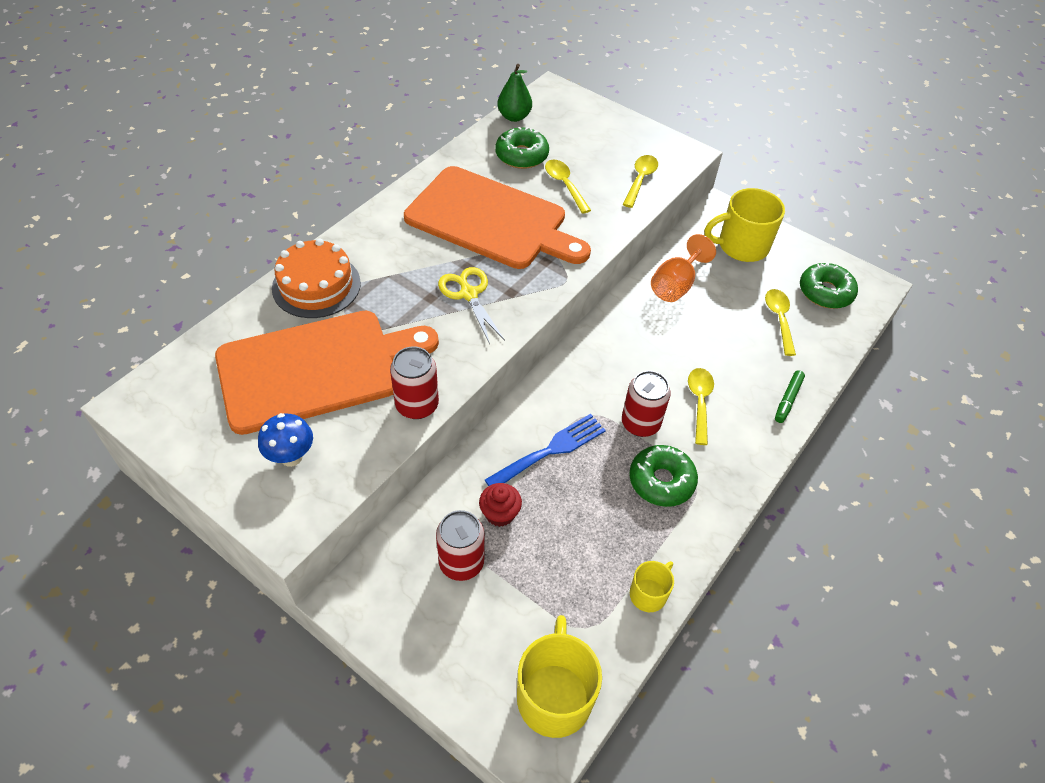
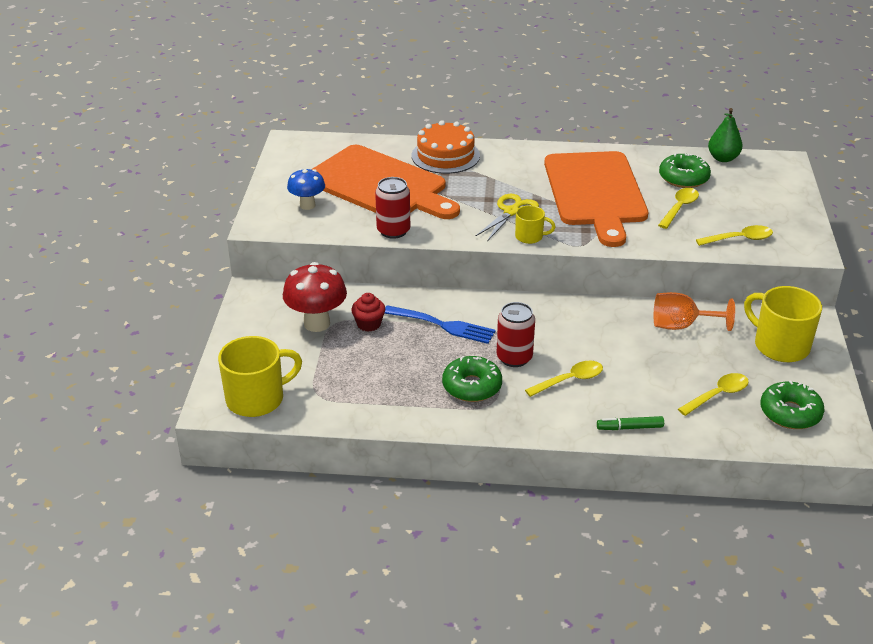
camera: 60 degrees right, 15 degrees down
red can [436,510,484,581] -> red mushroom [283,262,347,332]
yellow mug [630,561,674,612] -> yellow mug moved to [515,205,555,244]

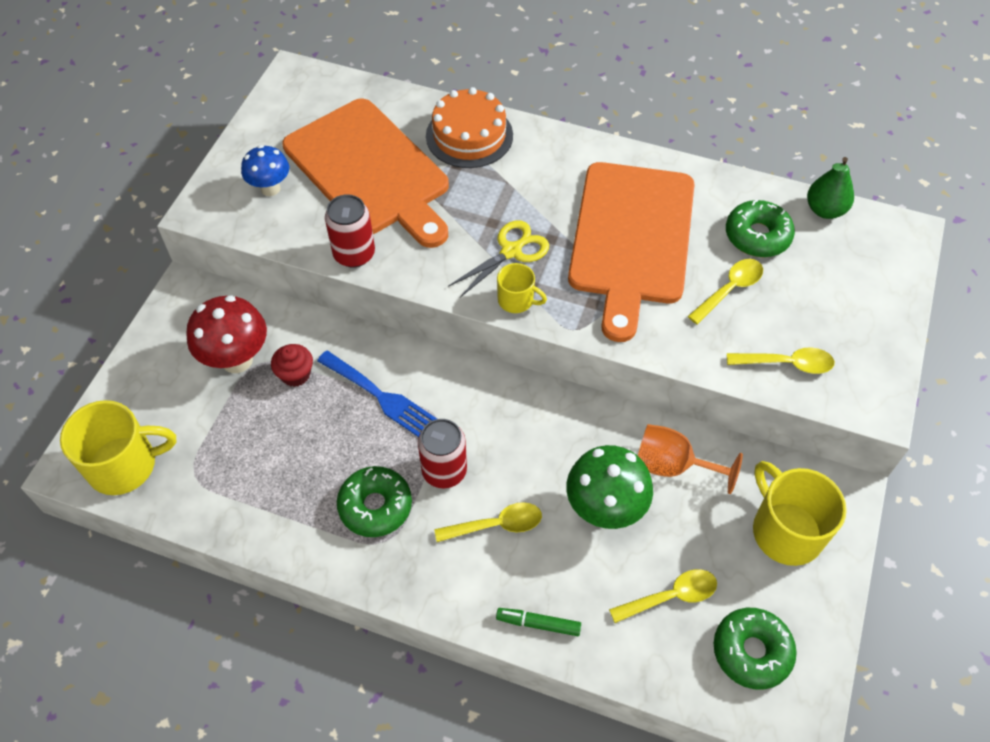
camera: 15 degrees right, 20 degrees up
none -> green mushroom [566,445,653,529]

